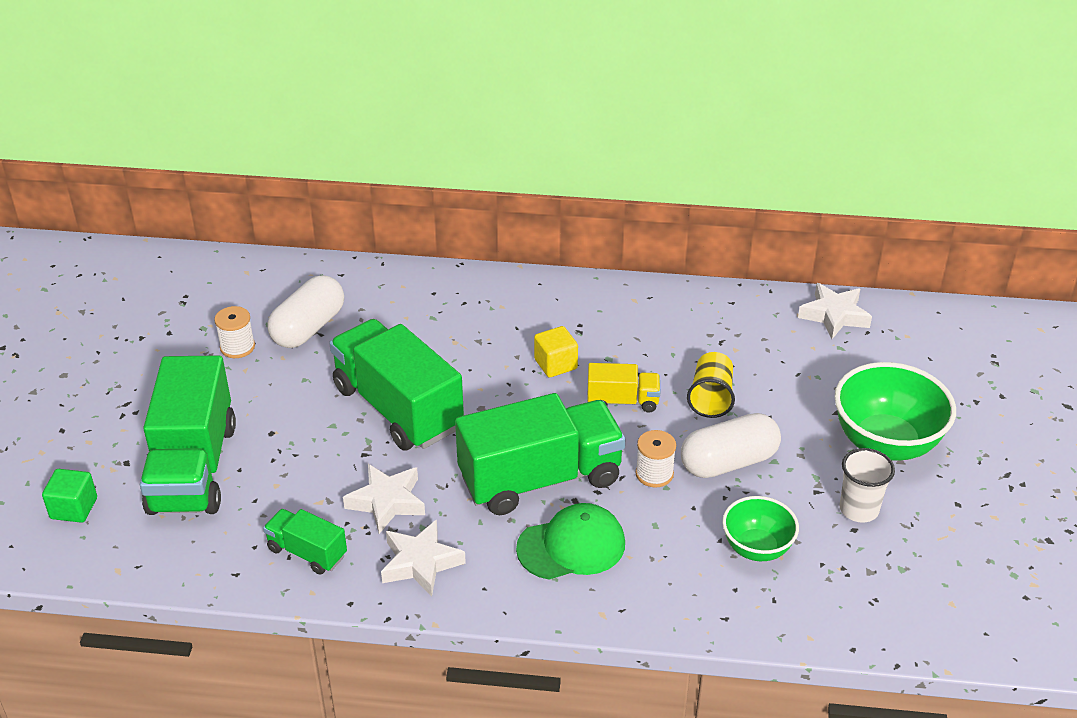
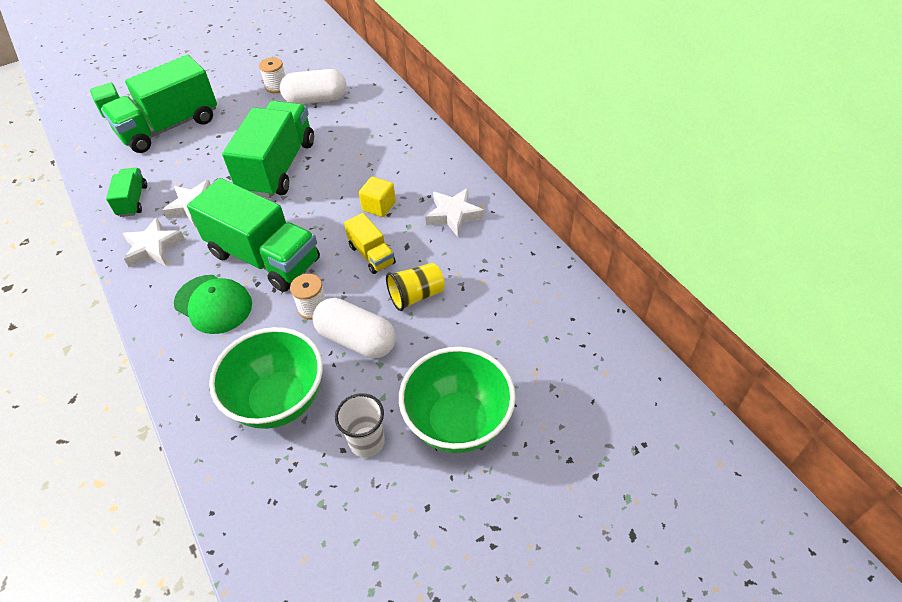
camera: 55 degrees right, 10 degrees up
green bowl [722,496,799,561] -> green bowl [209,327,323,429], size x1.68
white star [798,283,872,339] -> white star moved to [425,188,484,237]

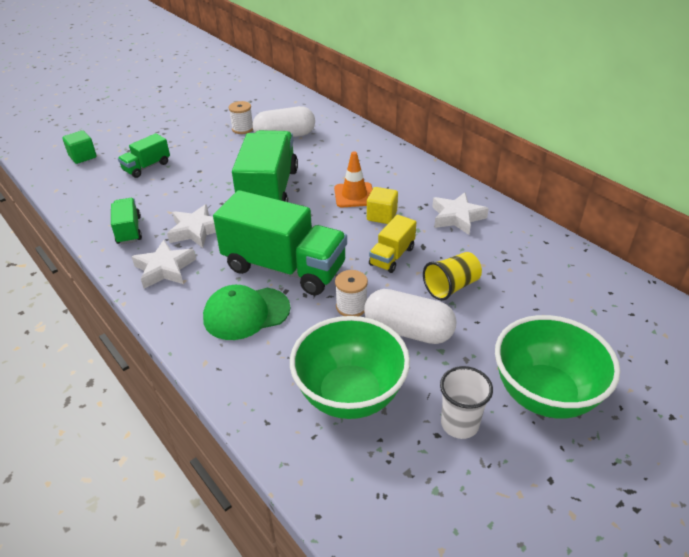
camera: 10 degrees left, 10 degrees down
green truck [101,55,217,153] -> green truck [118,133,170,178], size x0.49
green cap [174,275,252,334] -> green cap turned 135 degrees clockwise [203,285,290,340]
yellow truck [344,213,396,274] -> yellow truck turned 75 degrees clockwise [369,215,416,273]
none -> orange traffic cone [334,151,372,207]

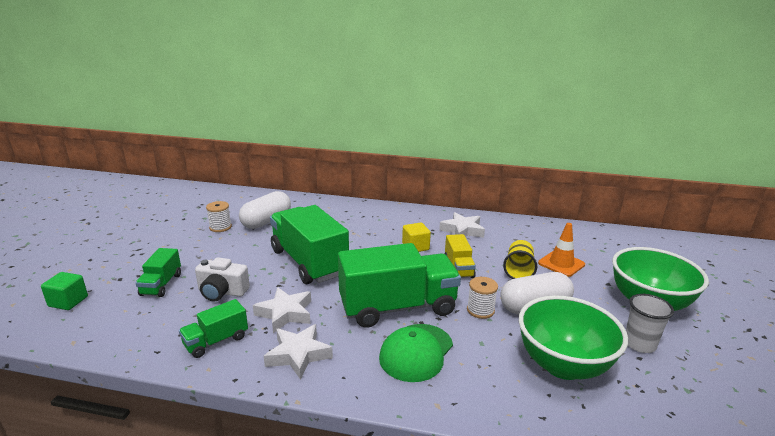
camera: 40 degrees left, 15 degrees down
green truck [111,198,142,244] -> green truck turned 75 degrees counterclockwise [179,299,248,358]
orange traffic cone [334,151,372,207] -> orange traffic cone moved to [538,223,585,277]
none -> white camera [195,257,250,301]

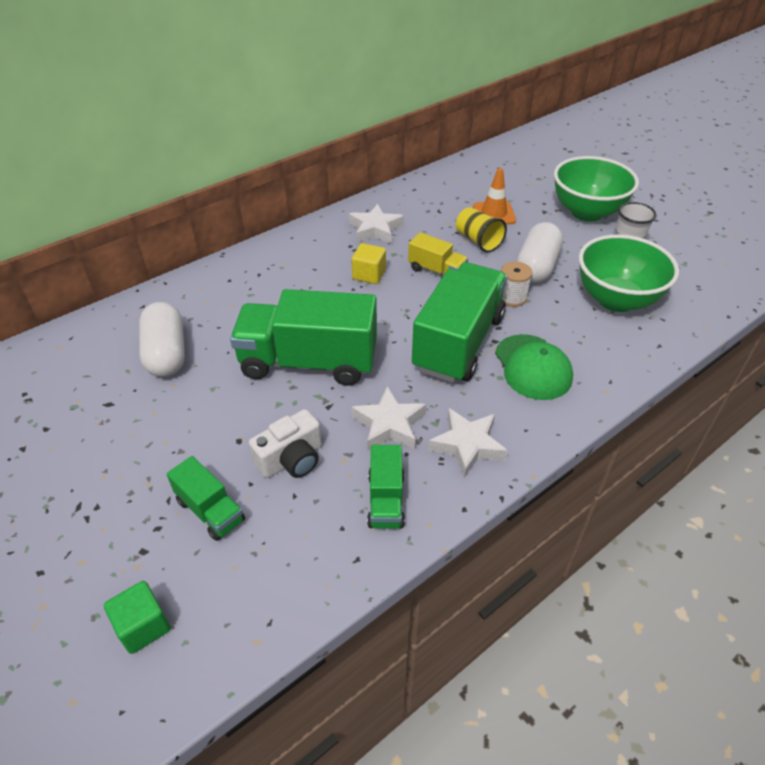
camera: 50 degrees left, 20 degrees up
white spool [206,201,232,232] -> none

